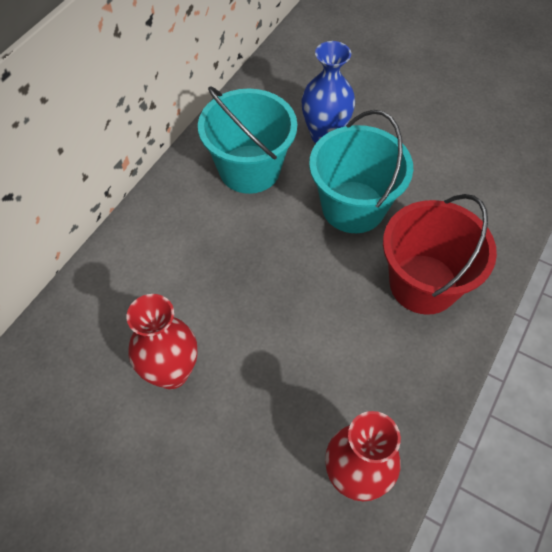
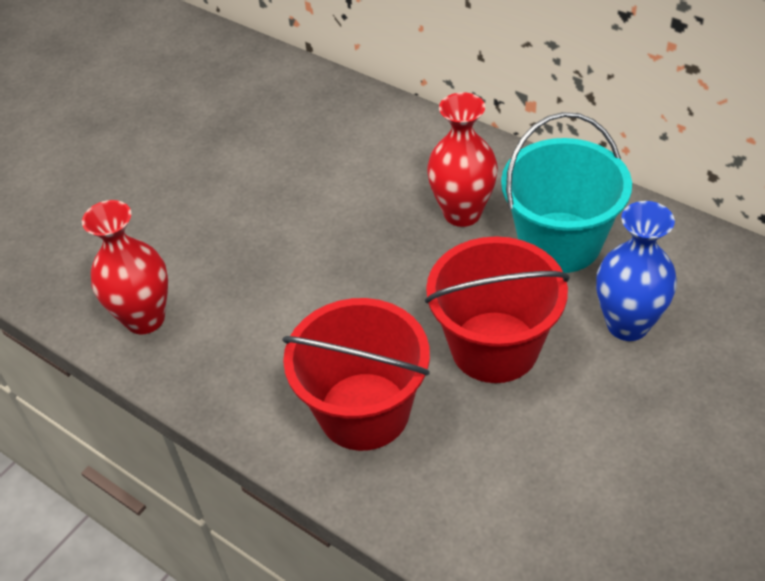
camera: 100 degrees right, 10 degrees down
red vase [127,294,197,389] -> red vase moved to [427,92,498,227]
turquoise bucket [309,110,413,233] -> red bucket [425,236,570,383]

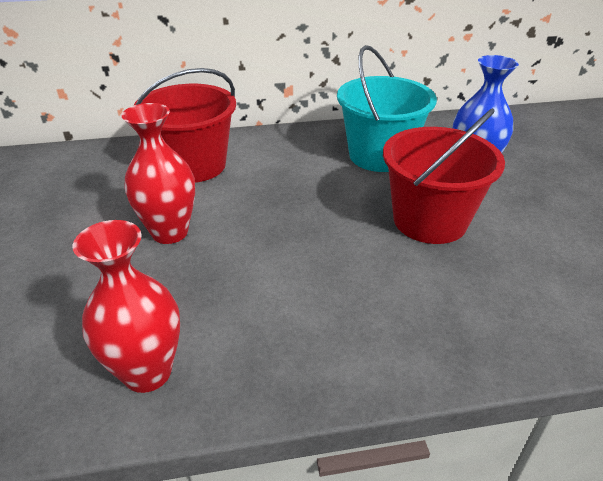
camera: 50 degrees left, 10 degrees down
red bucket [282,298,430,451] -> red bucket moved to [133,68,236,183]
red vase [427,92,498,227] -> red vase moved to [121,103,195,244]

